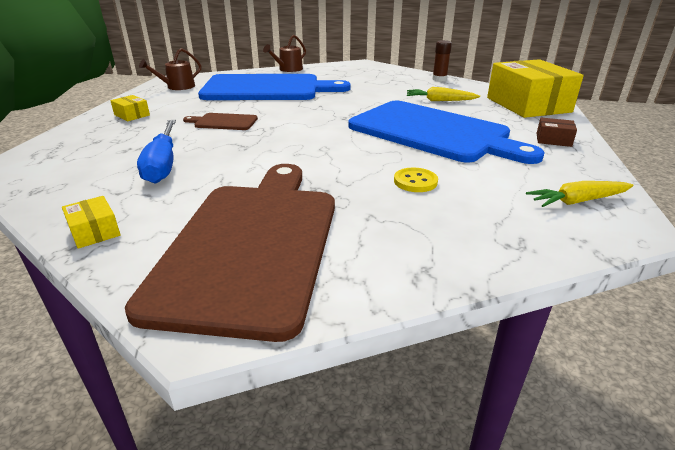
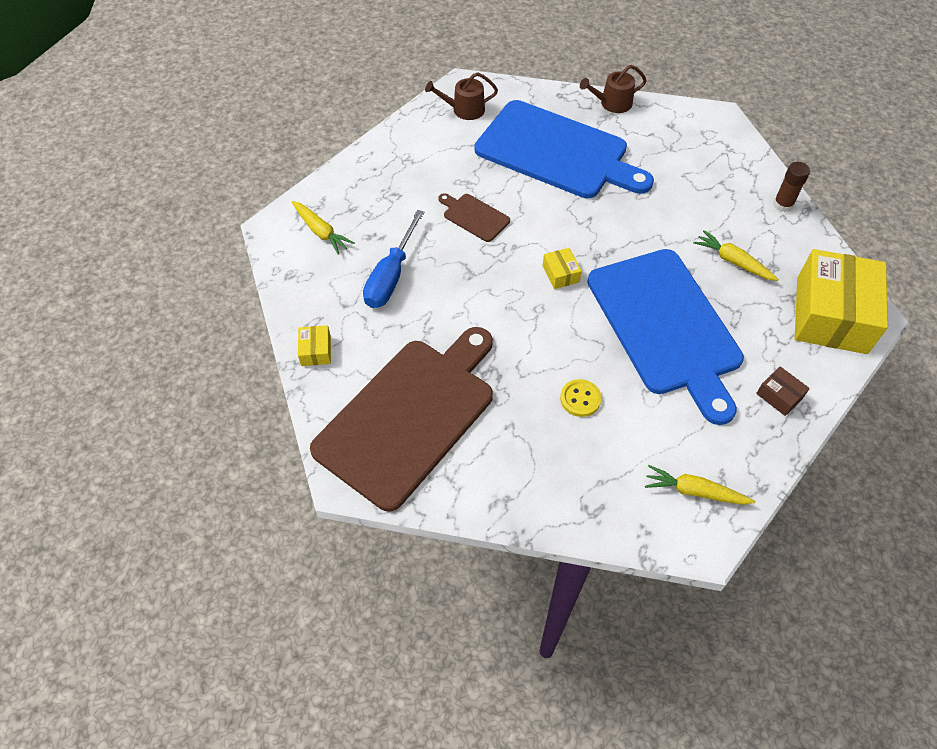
camera: 30 degrees right, 25 degrees up
yellow box [110,95,150,121] -> yellow box moved to [543,248,582,289]
none -> yellow carrot [292,201,354,255]

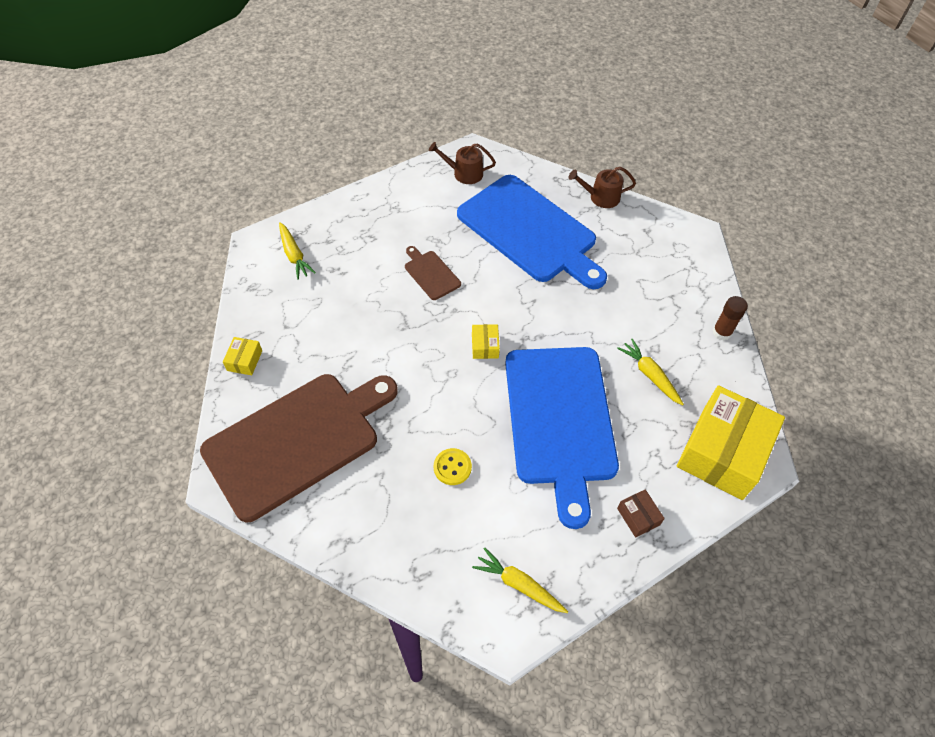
camera: 15 degrees right, 0 degrees up
blue screwdriver [363,210,424,308] -> none

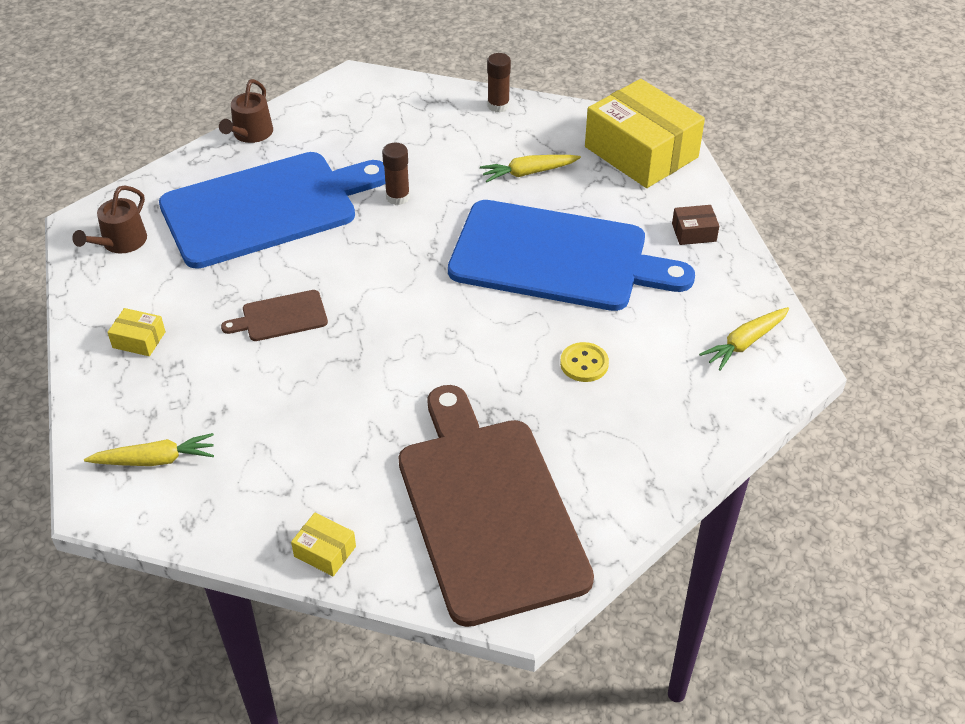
camera: 70 degrees left, 10 degrees down
yellow box [472,324,500,359] -> yellow box moved to [107,308,165,356]
none -> brown glue stick [382,143,410,205]

